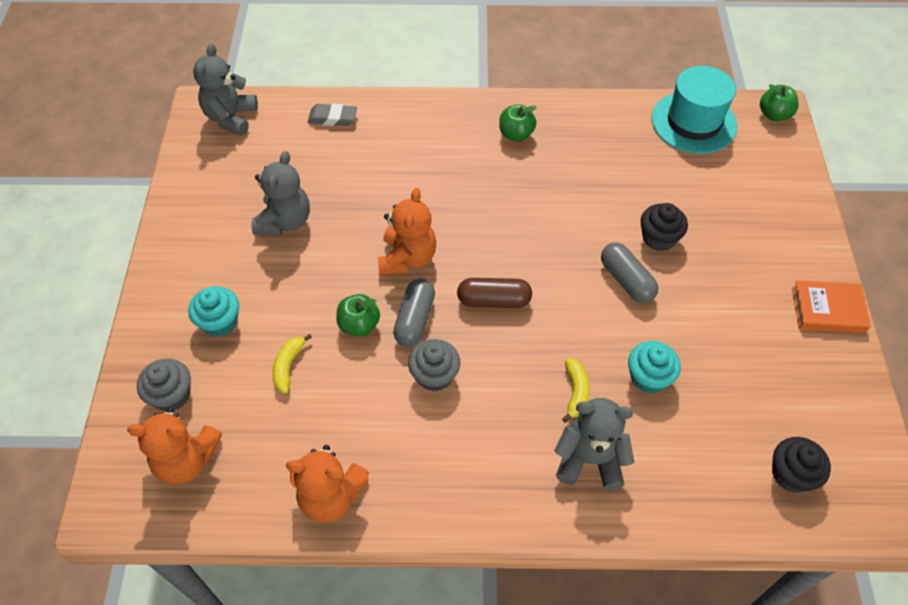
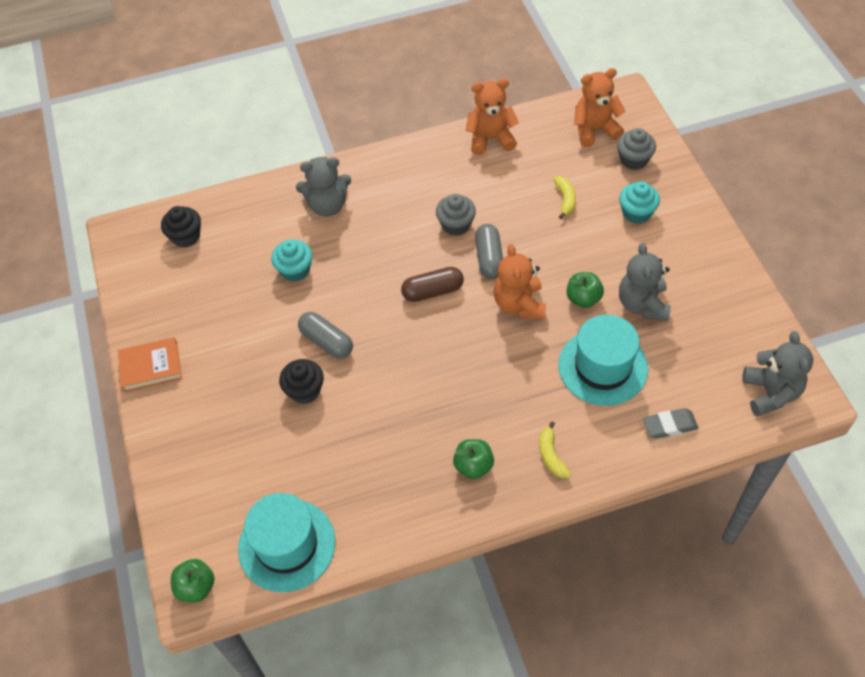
camera: 165 degrees right, 0 degrees up
green apple [336,294,380,337] -> green apple moved to [567,272,604,308]
yellow banana [562,359,590,423] -> yellow banana moved to [539,422,571,478]
none -> turquoise hat [558,315,648,406]

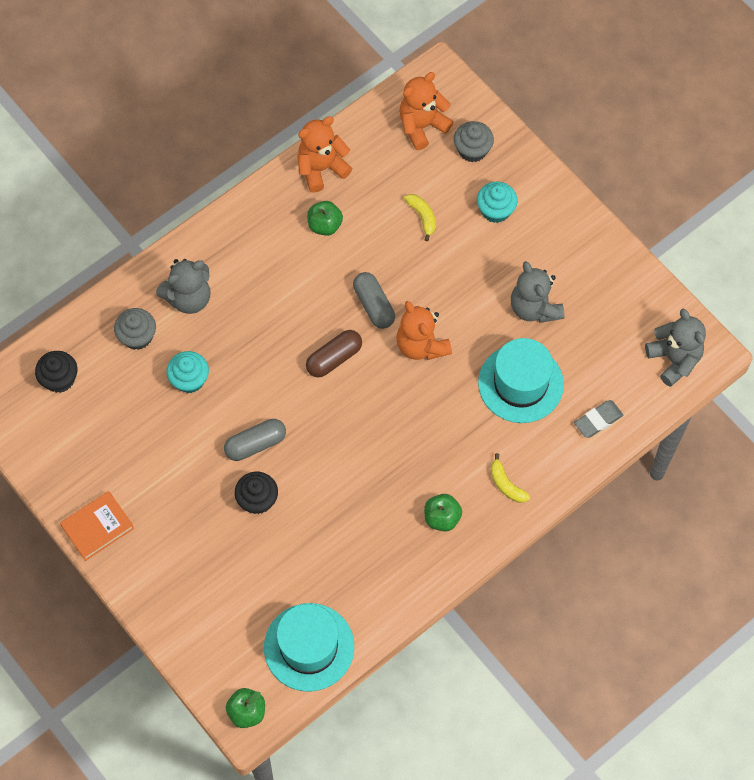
camera: 25 degrees left, 10 degrees up
grey capsule [298,312,353,359] -> grey capsule turned 45 degrees counterclockwise [224,419,286,461]
grey cupcake [436,194,476,236] -> grey cupcake moved to [114,308,156,350]
green apple [567,272,604,308] -> green apple moved to [307,201,343,236]

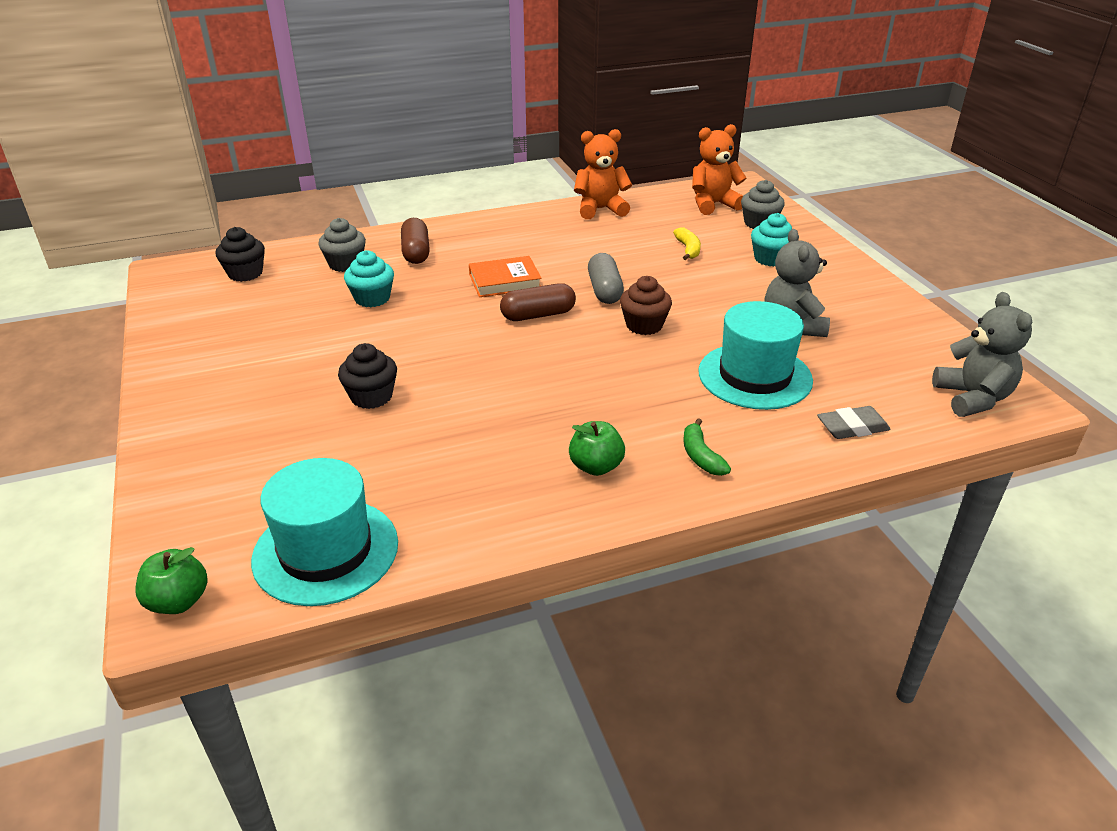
camera: 20 degrees right, 30 degrees down
orange book [60,491,134,561] -> orange book moved to [469,256,542,297]
grey teddy bear [156,259,210,314] -> brown capsule [401,218,430,264]
grey capsule [224,419,286,461] -> none
green apple [307,201,343,236] -> none
orange teddy bear [396,301,452,360] -> brown cupcake [620,276,672,335]
yellow banana [490,453,530,503] -> green banana [683,418,731,476]

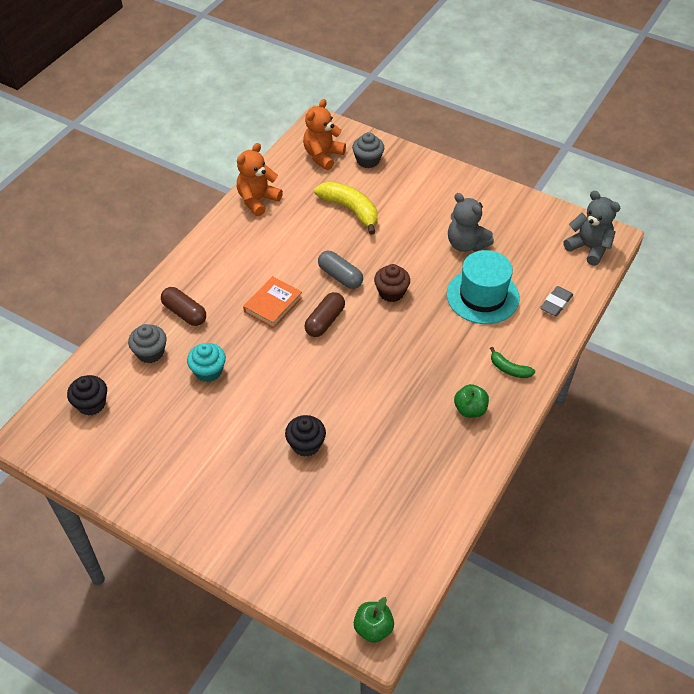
camera: 40 degrees left, 15 degrees up
turquoise hat [251,458,398,606] -> none
yellow banana [673,227,701,260] -> yellow banana [314,182,378,235], size x1.87
turquoise cupcake [751,213,792,267] -> none

